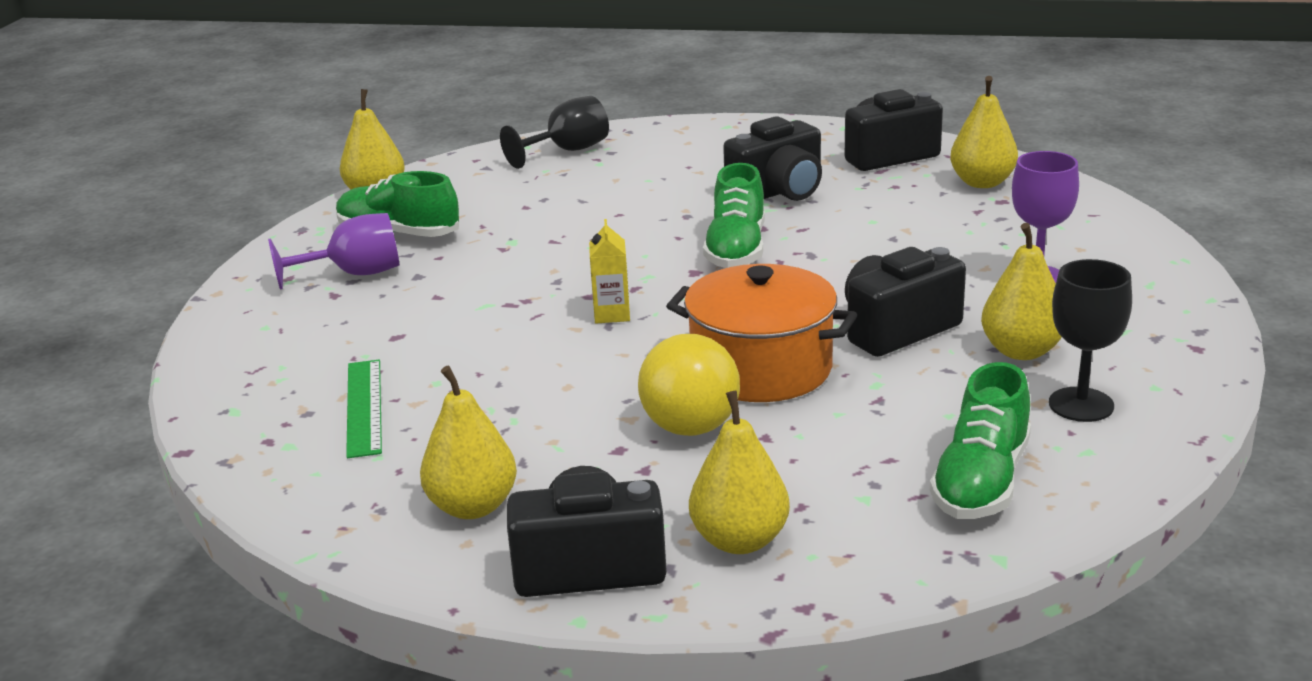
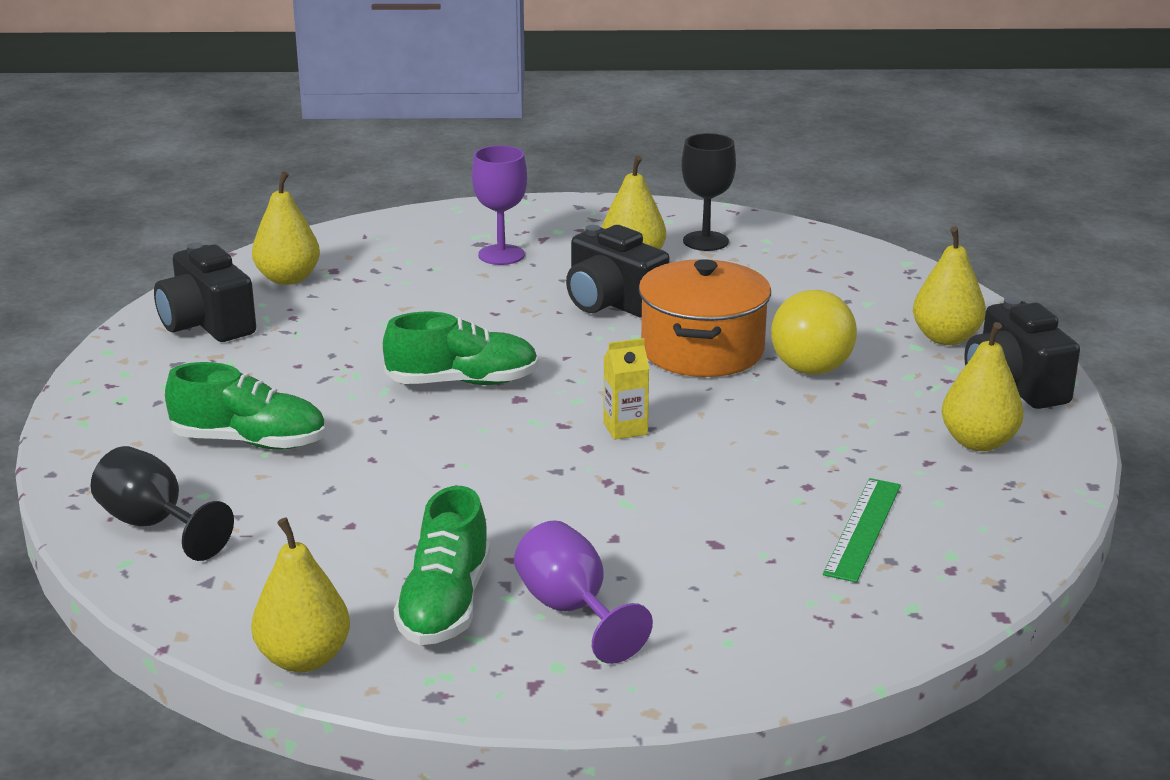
camera: 105 degrees left, 0 degrees up
green ruler [346,360,382,458] -> green ruler turned 45 degrees counterclockwise [823,478,901,583]
black camera [723,116,822,201] -> none
green shoe [930,362,1031,519] -> green shoe moved to [165,362,326,450]

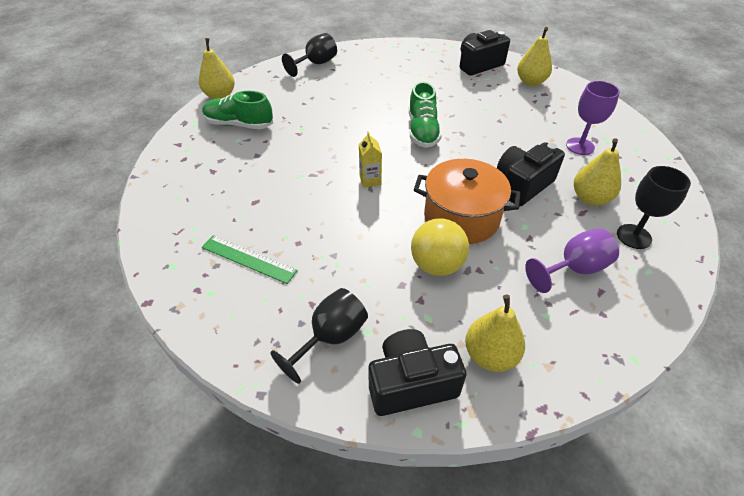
camera: 95 degrees right, 20 degrees up
green shoe [165,362,326,450] -> none
purple goblet [514,520,653,664] -> purple goblet moved to [525,228,619,293]
yellow pear [941,322,1024,451] -> black goblet [270,288,368,384]

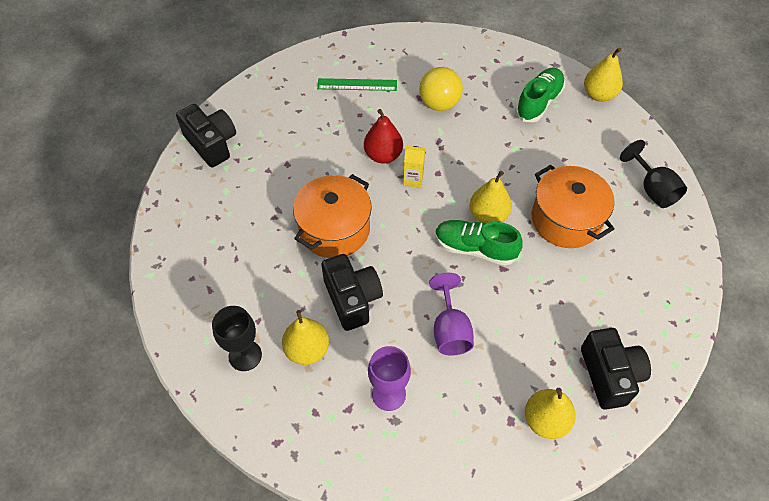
camera: 110 degrees right, 10 degrees up
green ruler [202,235,298,284] -> green ruler turned 45 degrees clockwise [317,78,397,91]
black goblet [270,288,368,384] -> none
black camera [368,329,467,416] -> black camera turned 45 degrees counterclockwise [176,104,236,168]
yellow ball [411,218,469,276] -> yellow ball moved to [419,67,463,111]
yellow pear [465,295,525,372] -> yellow pear moved to [470,171,512,223]
purple goblet [525,228,619,293] -> purple goblet moved to [429,273,474,356]
none -> red pear [364,109,403,164]
none -> orange pot [532,165,614,248]

